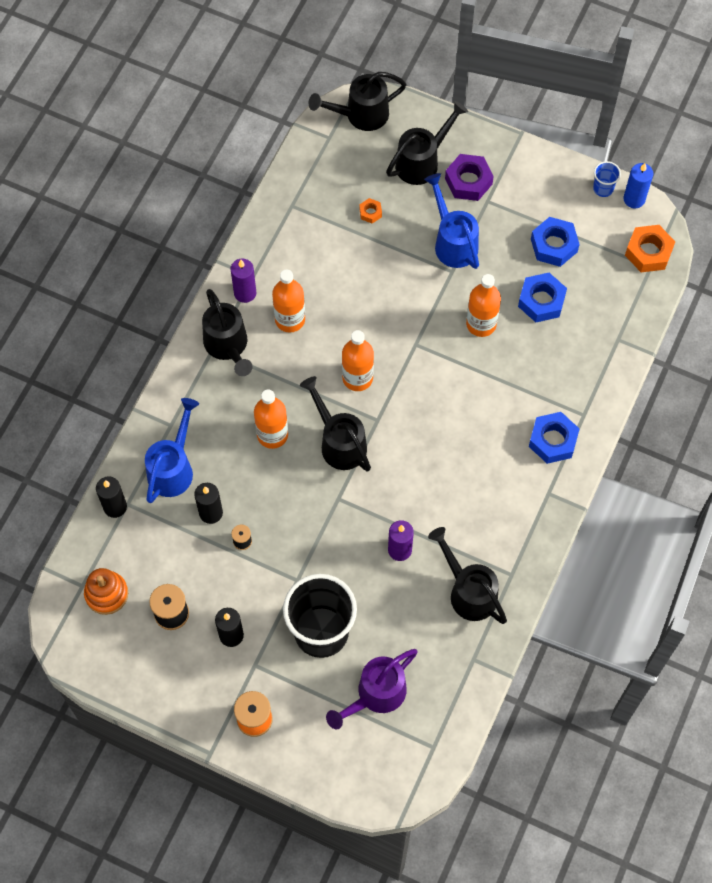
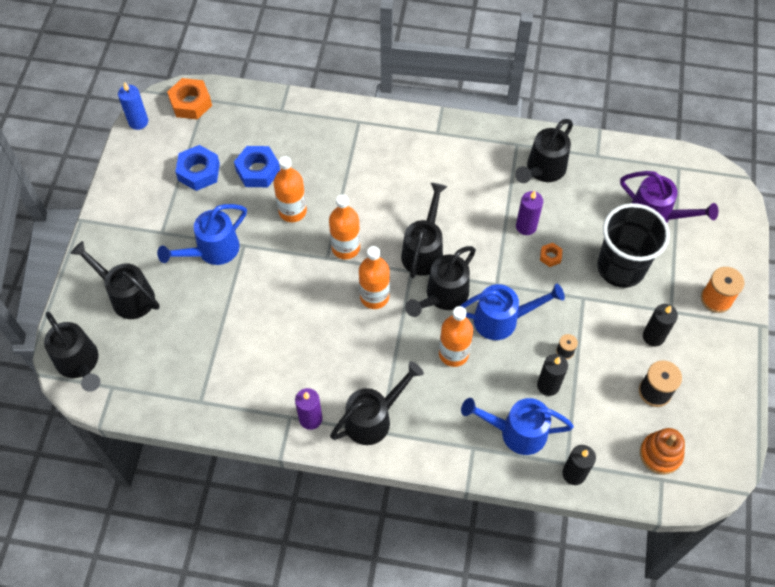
camera: 105 degrees left, 5 degrees down
orange bottle [272,269,305,333] -> orange bottle moved to [329,194,360,260]
orange nut [359,198,382,223] -> orange nut moved to [540,243,562,267]
purple nut [445,154,494,201] -> none
blue nut [529,412,579,464] -> none
blue cup [593,161,621,197] -> none
none -> black watering can [401,183,447,278]
none -> blue watering can [460,284,565,340]

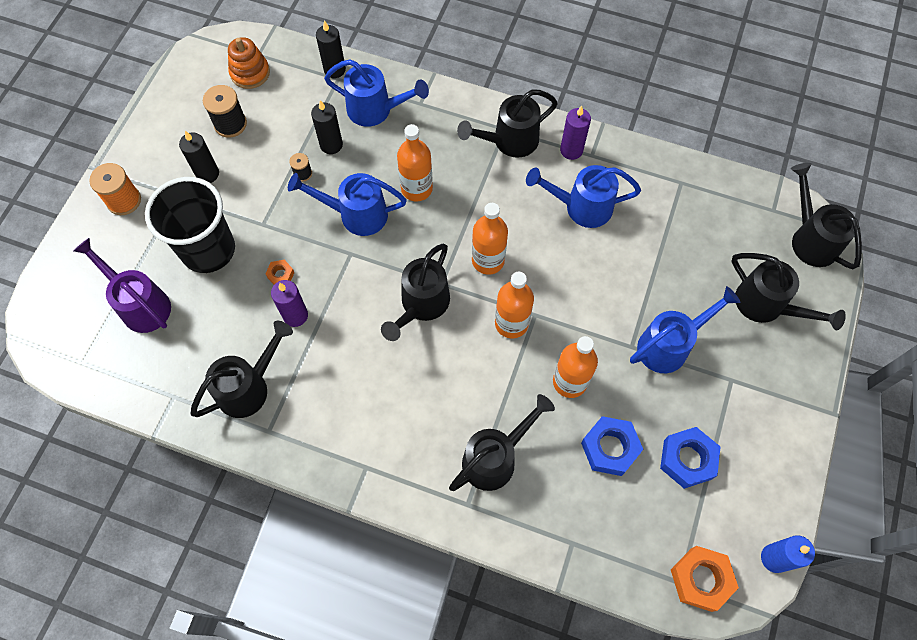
camera: 170 degrees left, 5 degrees up
black watering can [405,246,476,317] -> black watering can moved to [449,394,555,491]
none -> blue watering can [526,165,641,228]

